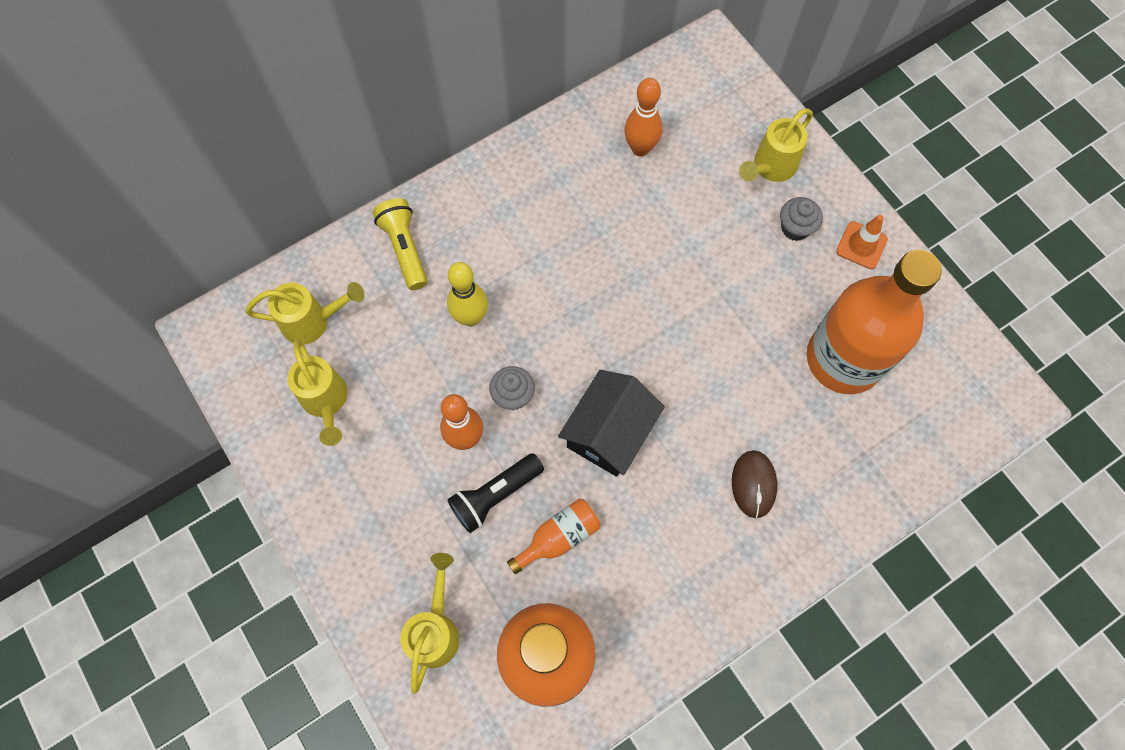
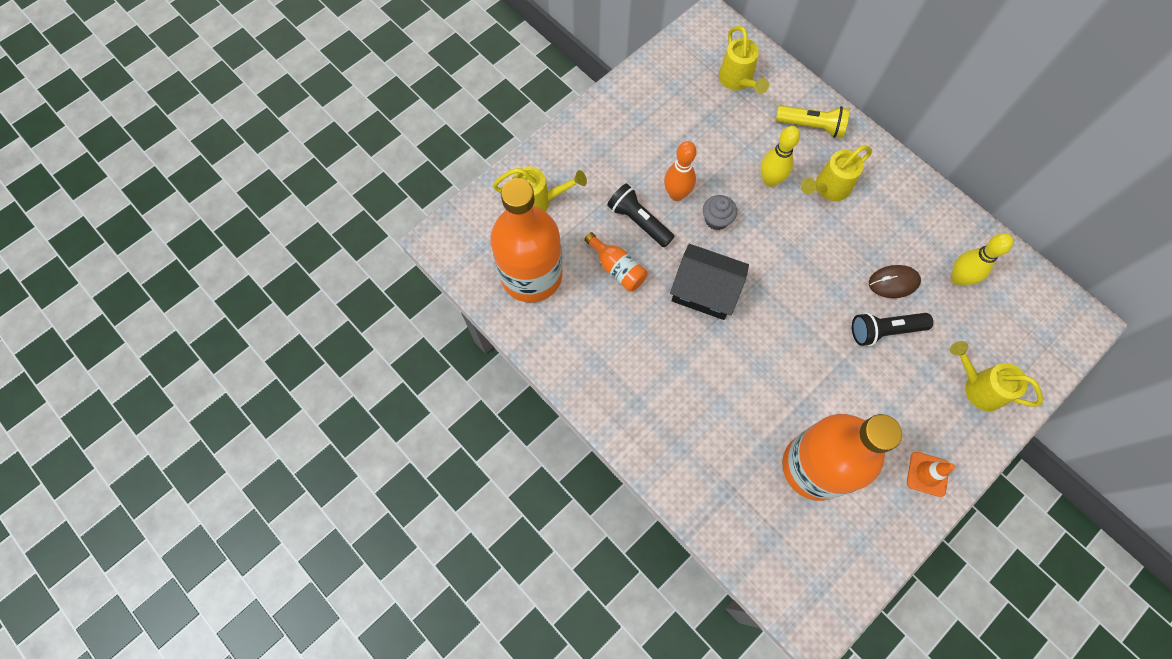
camera: 80 degrees right, 0 degrees up
yellow watering can [287,339,347,446] -> yellow watering can moved to [801,145,872,201]
yellow flashlight [373,198,428,290] -> yellow flashlight turned 45 degrees clockwise [776,106,850,138]
orange bowling pin [624,78,663,156] -> yellow bowling pin [951,233,1014,286]
brown mouse [732,450,777,518] -> brown mouse moved to [869,265,921,298]
grey cupcake [780,197,823,241] -> none
none -> black flashlight [852,312,933,346]

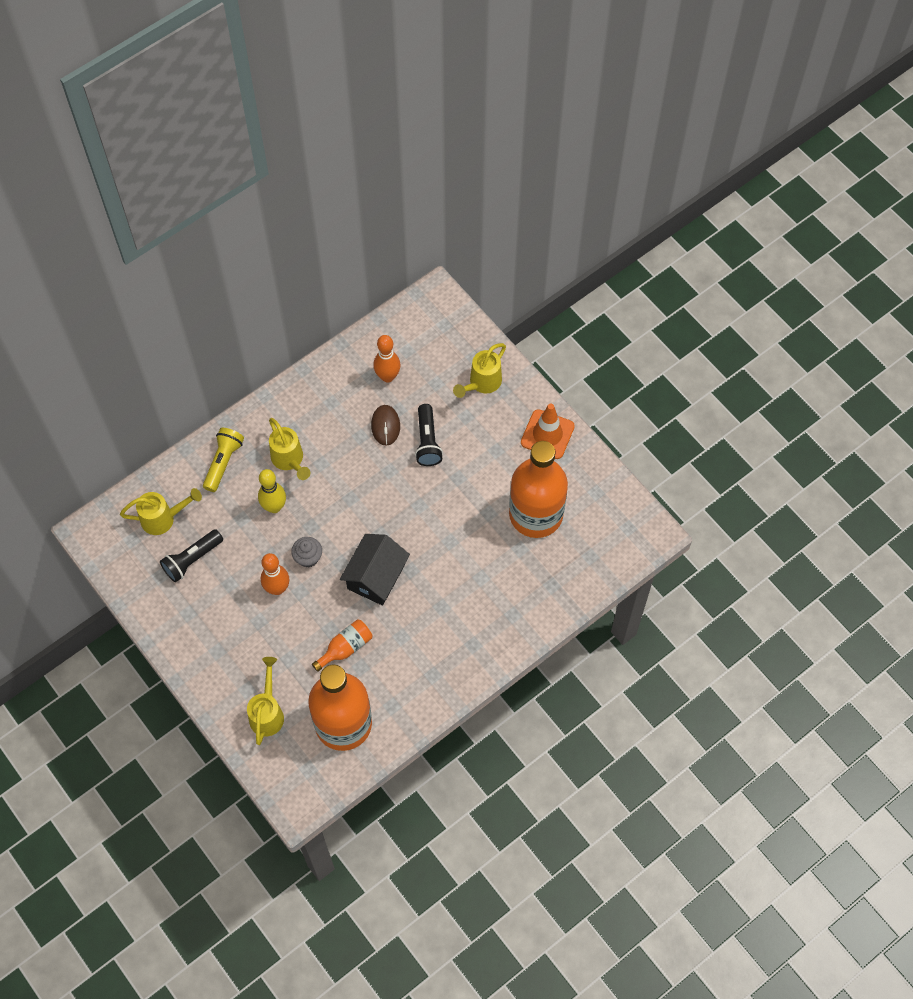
camera: 85 degrees left, 5 degrees down
black flashlight [607,184,675,247] -> black flashlight moved to [160,529,223,582]
orange traffic cone [907,452,955,497] -> orange traffic cone [521,404,575,459], size x1.50
yellow bowling pin [951,233,1014,286] -> orange bowling pin [373,335,401,383]

